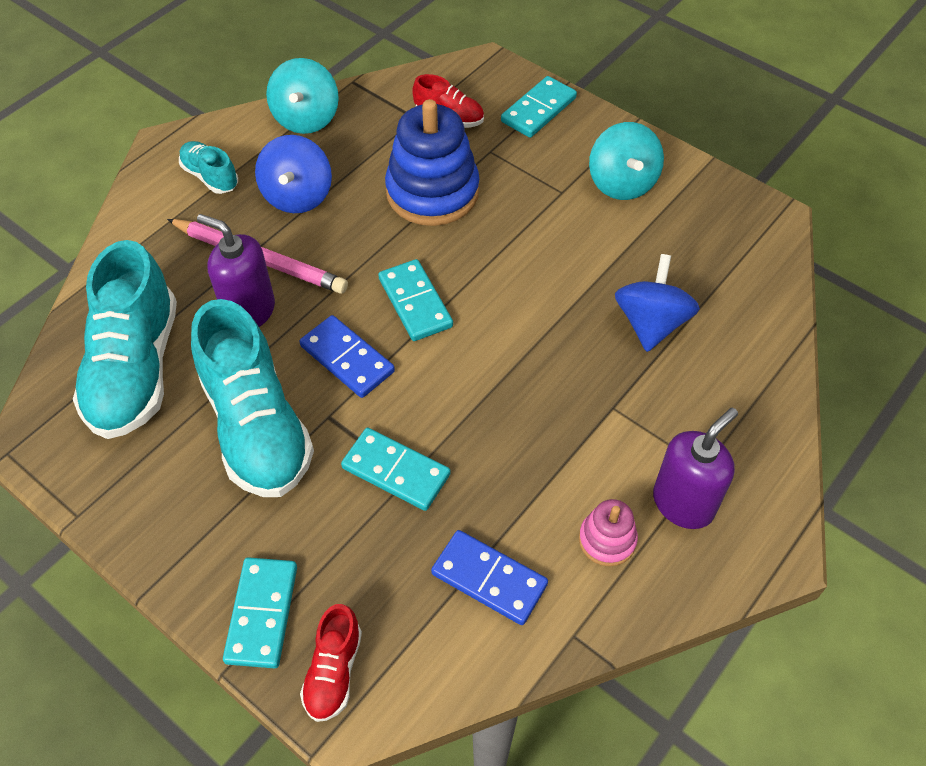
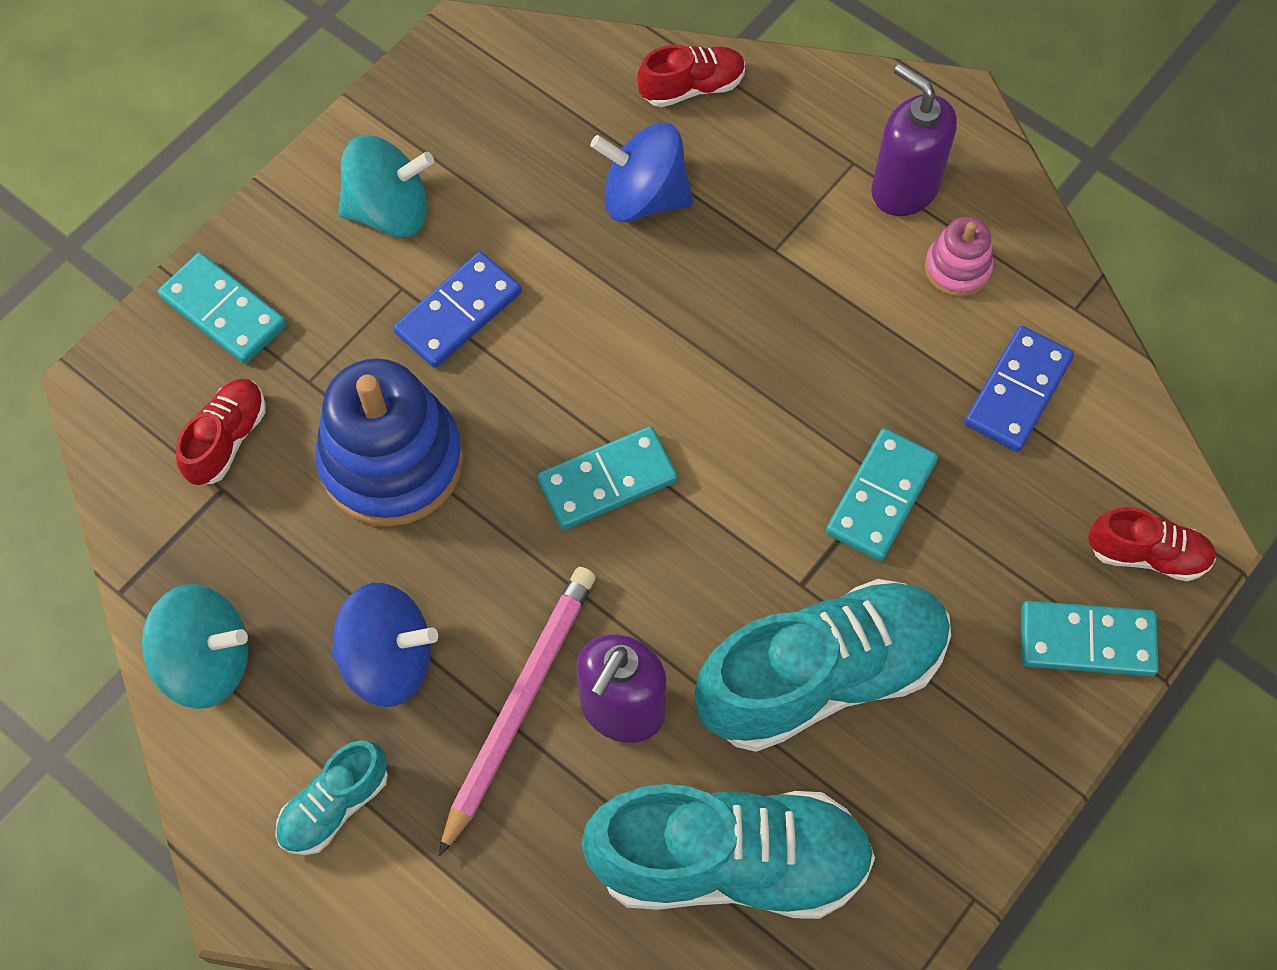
camera: 90 degrees left, 10 degrees up
blue domino [299,315,395,398] -> blue domino moved to [393,252,521,368]
none -> red shoe [637,45,745,107]

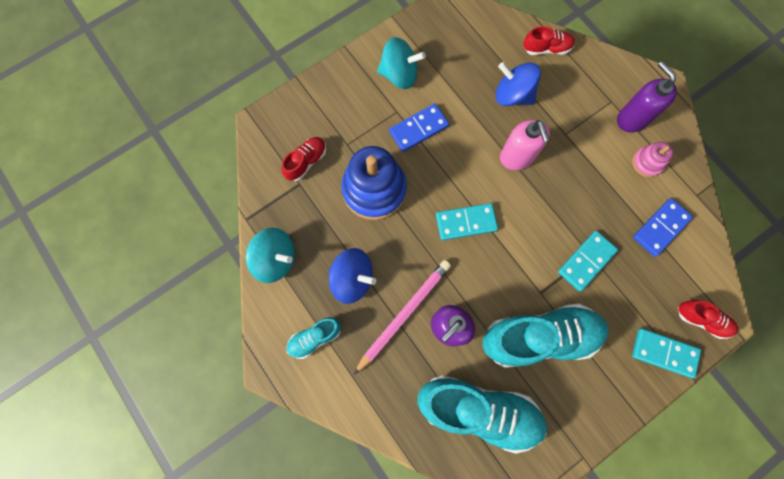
camera: 15 degrees right, 10 degrees up
turquoise domino [158,253,286,364] -> none
none -> pink soap dispenser [500,120,550,170]

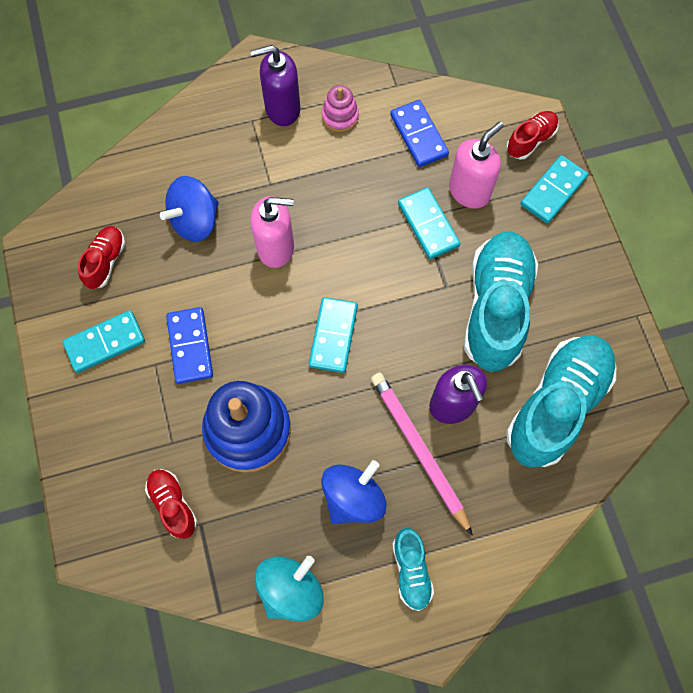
camera: 70 degrees left, 5 degrees down
turquoise spinning top [377,37,426,89] -> turquoise domino [63,310,145,373]
red shoe [523,26,575,55] -> red shoe moved to [78,226,125,289]
none -> pink soap dispenser [449,122,504,209]

